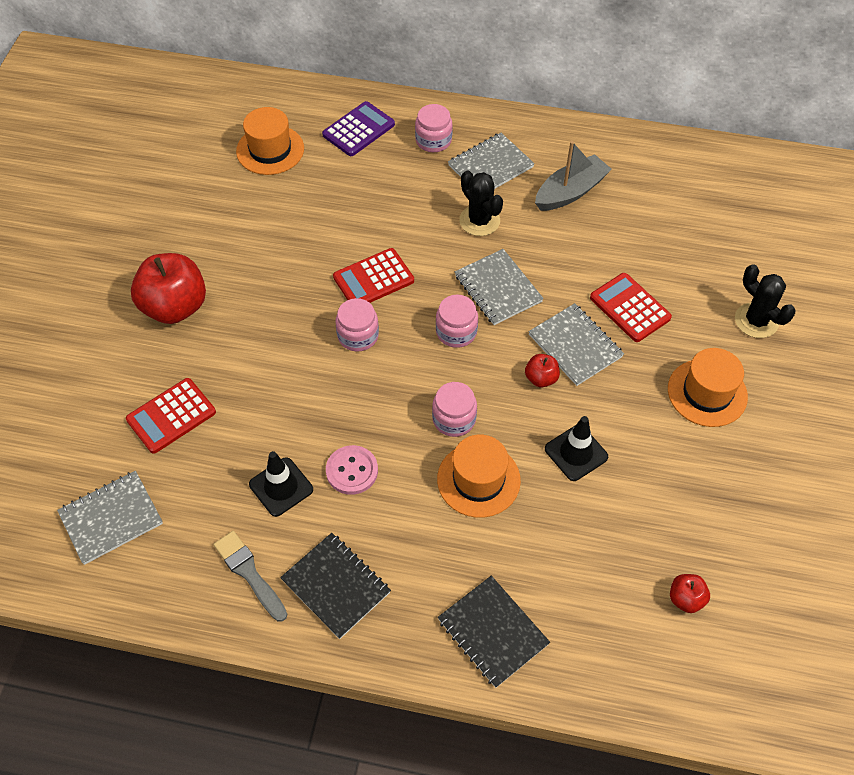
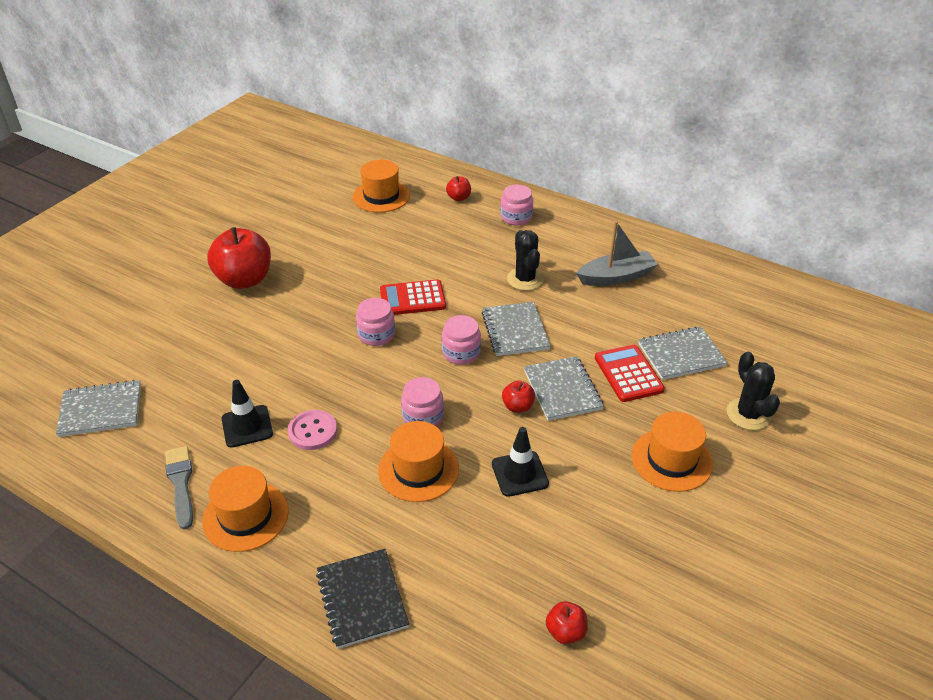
camera: 20 degrees right, 15 degrees down
red calculator [126,378,216,454] -> none
black notebook [280,533,391,639] -> orange hat [202,466,289,552]
purple calculator [322,101,395,156] -> red apple [446,176,471,201]
grey notebook [448,133,535,189] -> grey notebook moved to [638,326,728,380]

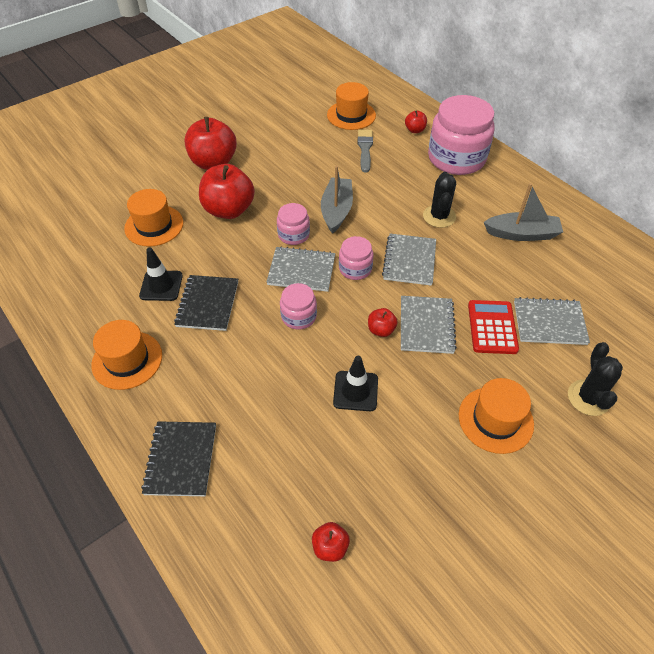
camera: 20 degrees right, 10 degrees up
grey notebook [56,380,141,437] -> grey notebook moved to [266,246,335,292]
grey brush [165,446,193,530] -> grey brush moved to [358,129,373,173]
pink button [288,410,337,450] -> black notebook [174,275,238,331]
orange hat [378,421,459,502] -> orange hat moved to [124,189,183,247]
red calculator [380,279,446,315] -> grey boat [321,166,353,234]
pink jar [500,185,533,226] -> pink jar [428,95,495,175], size x2.05
none -> red apple [199,164,255,219]

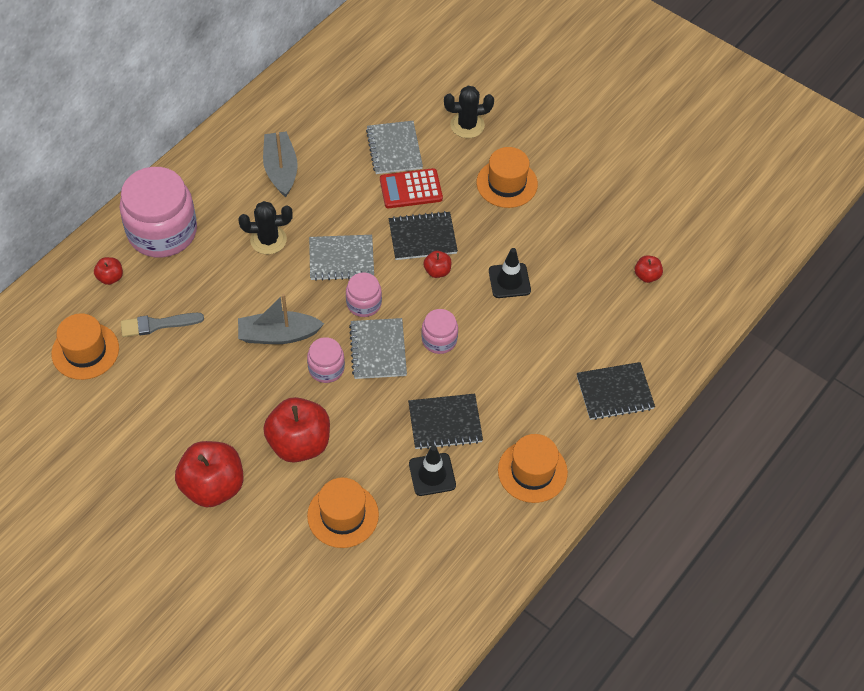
camera: 105 degrees left, 5 degrees up
grey notebook [401,296,457,354] -> black notebook [389,211,458,260]

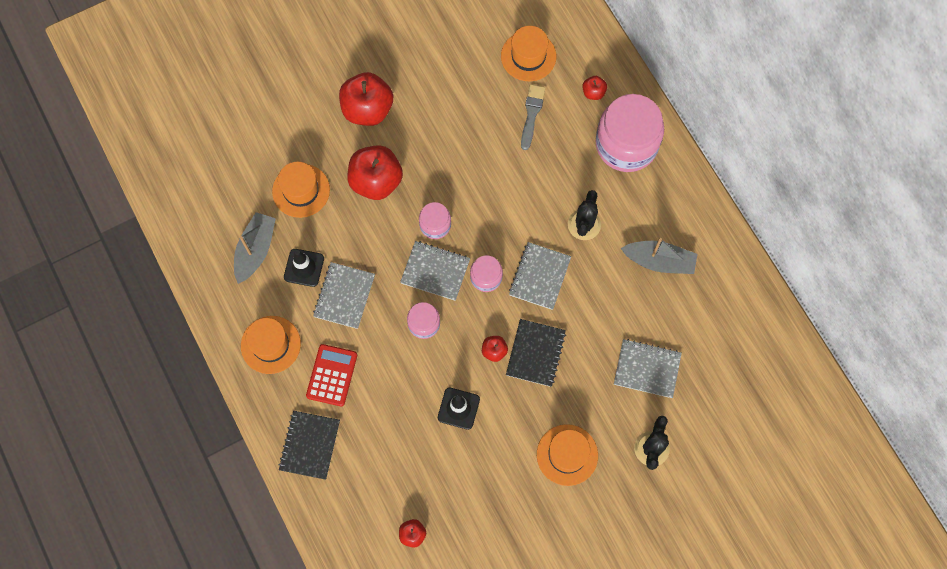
camera: 115 degrees right, 15 degrees up
grey boat [238,294,324,344] -> grey boat moved to [234,212,276,284]
red calculator [380,168,443,208] -> red calculator moved to [306,344,357,406]
black notebook [408,394,483,450] -> grey notebook [313,262,375,329]

